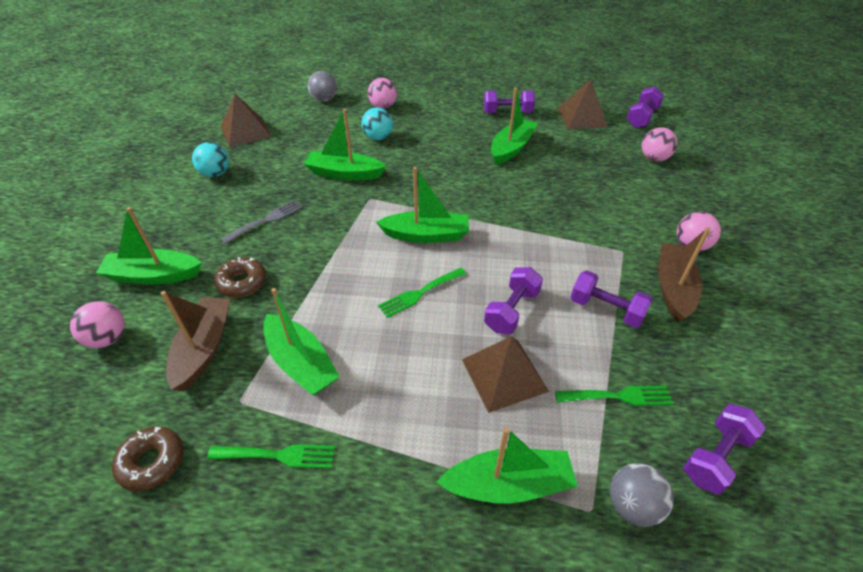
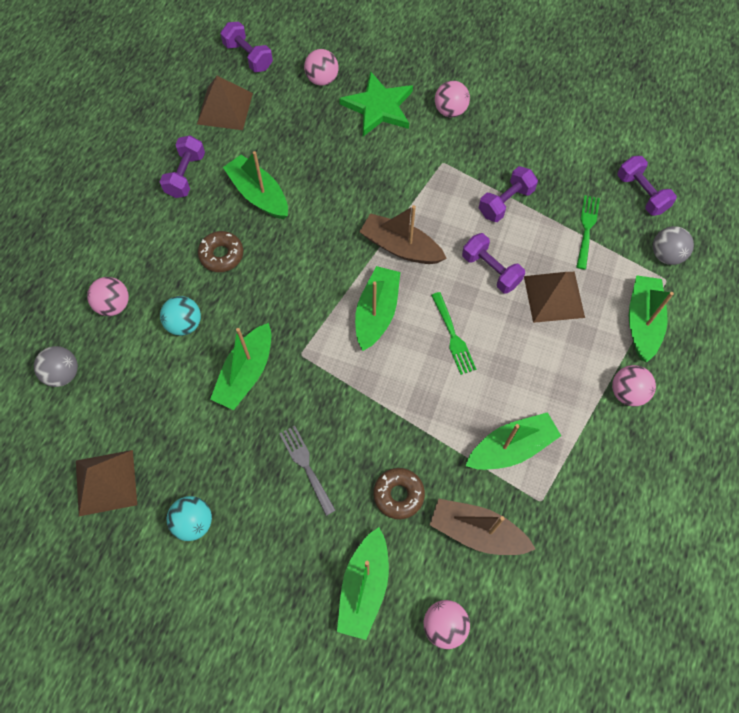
camera: 75 degrees left, 20 degrees up
brown donut [112,426,183,491] -> brown donut moved to [198,231,243,272]
green fork [207,444,335,468] -> none
brown boat [658,227,711,322] -> brown boat moved to [359,205,447,264]
none -> green star [339,71,413,136]
none -> pink ball [612,365,656,407]

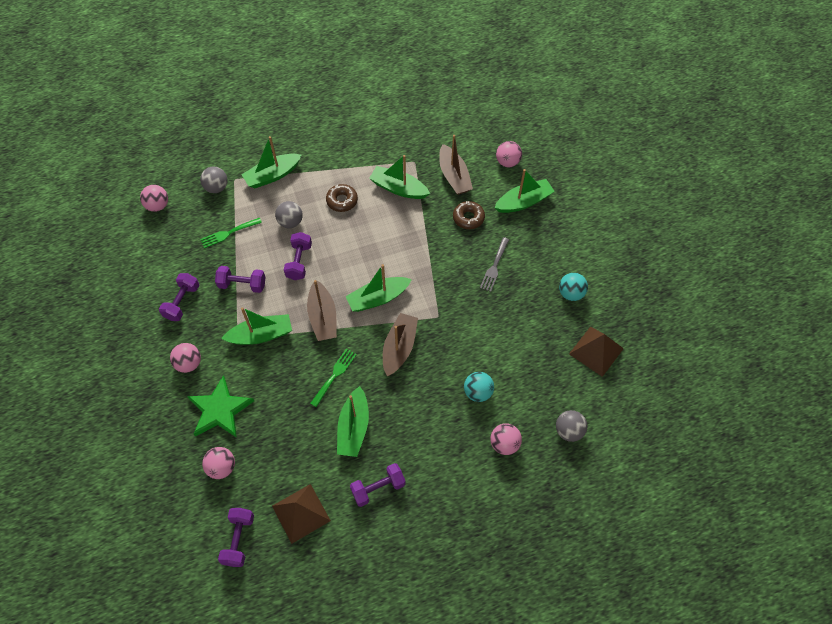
camera: 130 degrees left, 5 degrees down
brown donut [198,231,243,272] -> brown donut moved to [326,184,358,212]
green boat [210,323,271,410] -> green boat moved to [221,307,292,345]
green fork [431,292,476,375] -> green fork moved to [310,348,357,407]
brown pyramid [524,272,585,323] -> grey ball [275,201,303,228]
pink ball [612,365,656,407] -> pink ball moved to [140,185,168,212]
purple dumbbell [617,156,677,216] -> purple dumbbell moved to [159,273,199,321]
none -> brown boat [383,313,418,376]

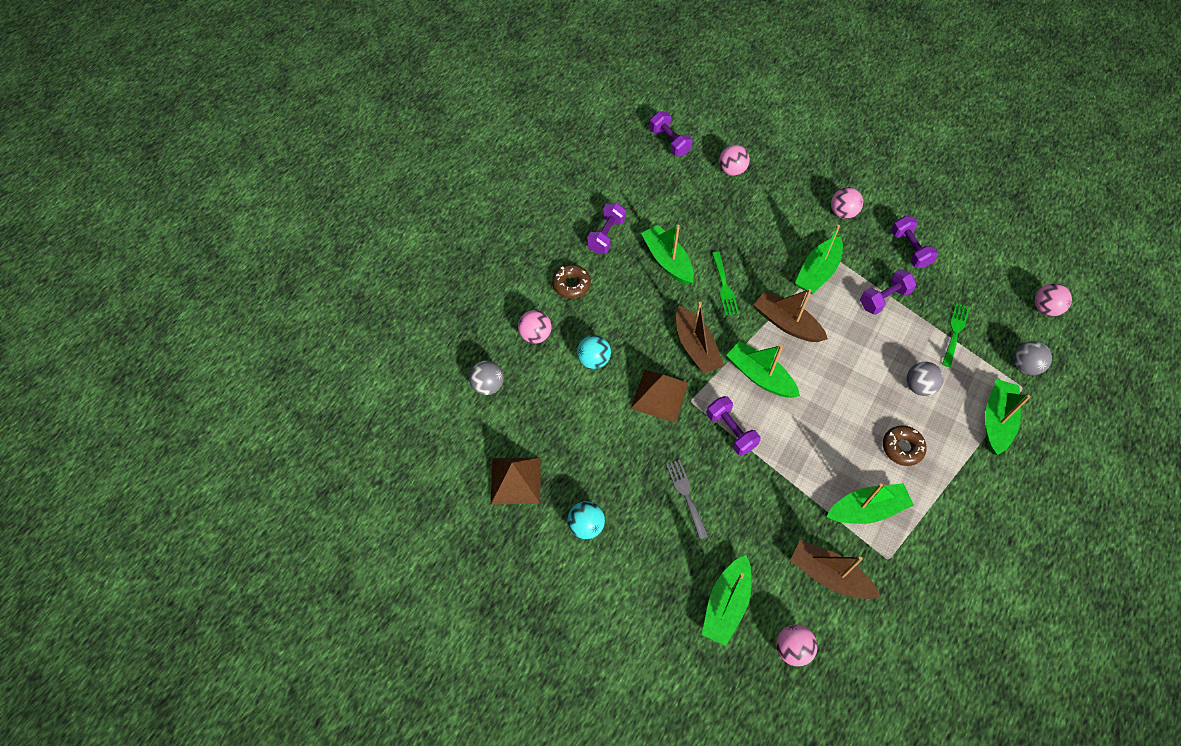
camera: 140 degrees right, 0 degrees up
green star [187,375,254,438] -> none
brown pyramid [272,484,331,544] -> brown pyramid moved to [631,370,688,423]
purple dumbbell [284,232,312,280] -> purple dumbbell moved to [706,396,760,456]
green boat [345,264,412,312] -> green boat turned 75 degrees counterclockwise [726,341,800,398]
brown donut [453,201,485,229] -> brown donut moved to [552,265,591,299]

